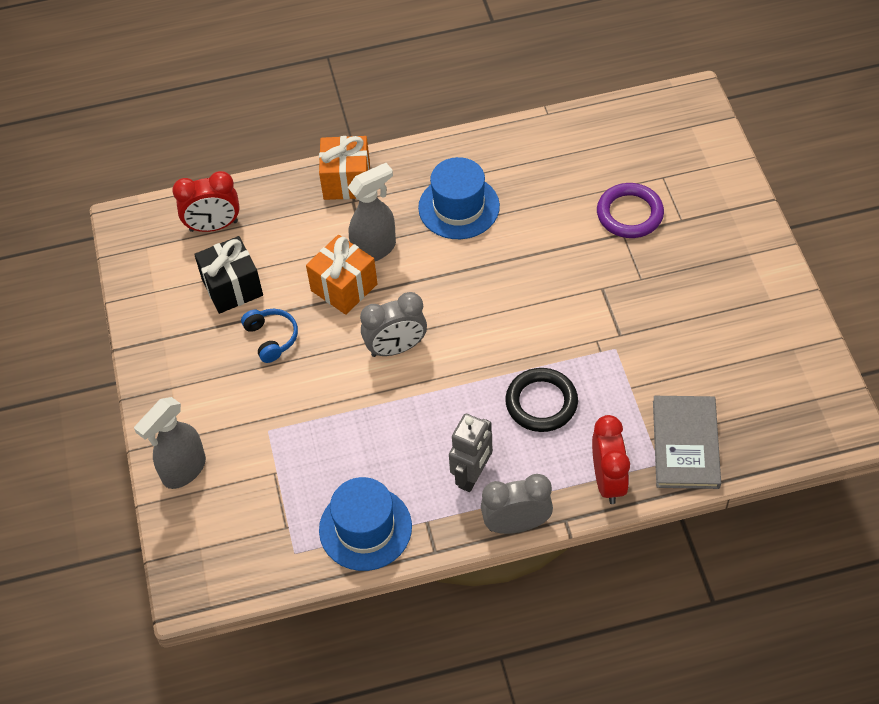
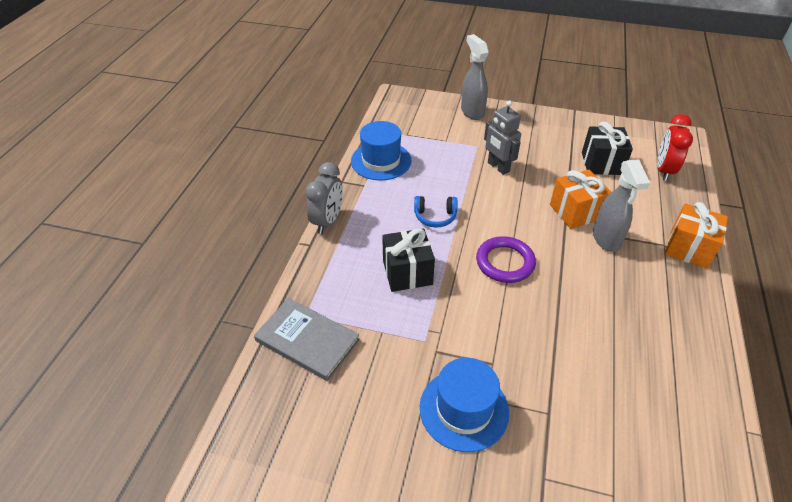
camera: 115 degrees right, 10 degrees down
blue headphones [241,309,298,363] -> blue headphones moved to [414,196,458,227]
grey clock [360,292,427,357] -> none
blue hat [418,157,500,239] -> blue hat moved to [420,358,509,452]
grey robot [449,414,492,492] -> grey robot moved to [484,100,521,175]
black ring [505,368,578,432] -> black gift [382,228,435,292]
red clock [592,415,630,504] -> none
purple ring [597,183,664,238] -> purple ring moved to [476,236,536,283]

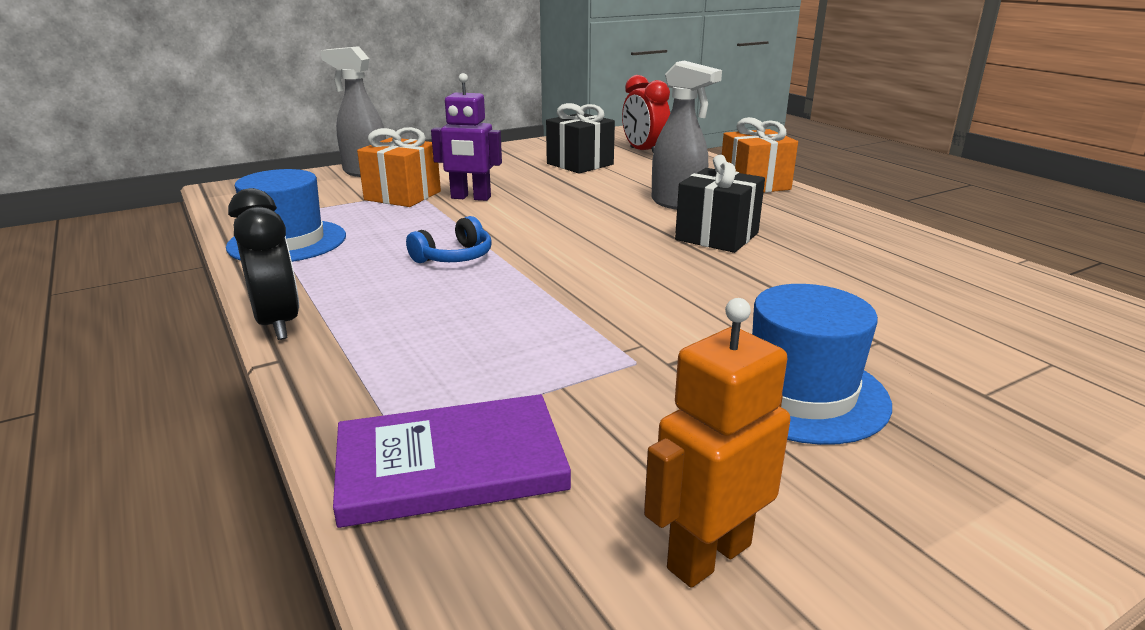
camera: 45 degrees left, 20 degrees down
grey book [254,298,360,381] -> purple book [333,394,571,528]
grey clock [306,162,343,234] -> black clock [228,188,299,340]
black gift [382,228,435,292] -> black gift moved to [675,155,765,253]
purple ring [476,236,536,283] -> none
grey robot [484,100,521,175] -> purple robot [431,73,502,201]
orange gift [550,170,611,229] -> orange gift moved to [357,127,441,207]
none -> orange robot [644,298,791,588]

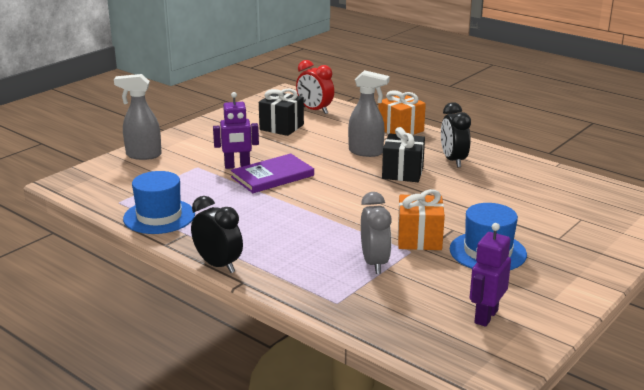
camera: 20 degrees left, 0 degrees up
purple book [333,394,571,528] -> purple book moved to [231,154,314,193]
orange gift [357,127,441,207] -> orange gift moved to [398,189,445,250]
blue headphones [406,216,491,263] -> none
orange robot [644,298,791,588] -> purple robot [470,223,511,327]
none -> grey clock [361,192,392,274]
none -> black clock [441,102,471,167]

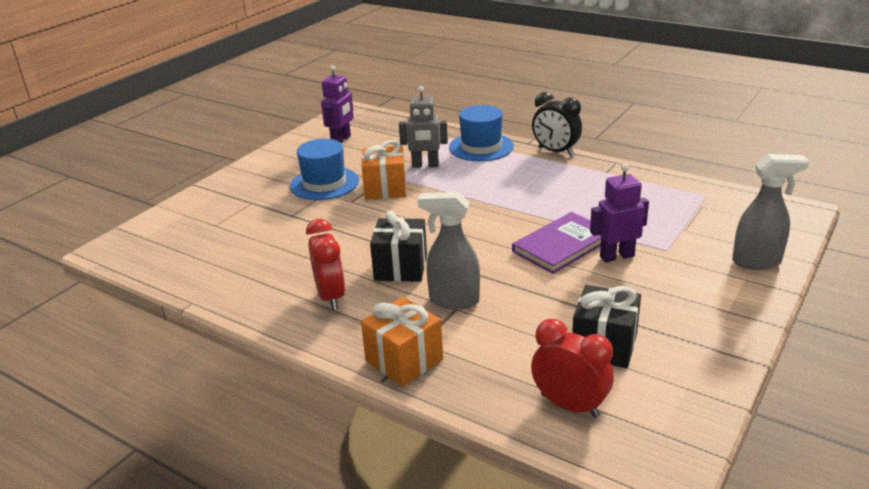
camera: 175 degrees right, 5 degrees up
blue hat [123,171,195,234] -> blue hat moved to [449,105,514,161]
grey clock [361,192,392,274] -> grey robot [399,86,448,168]
black clock [441,102,471,167] -> red clock [306,219,345,310]

